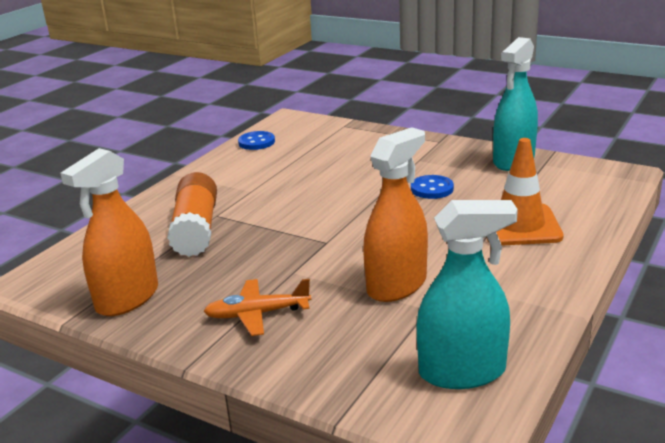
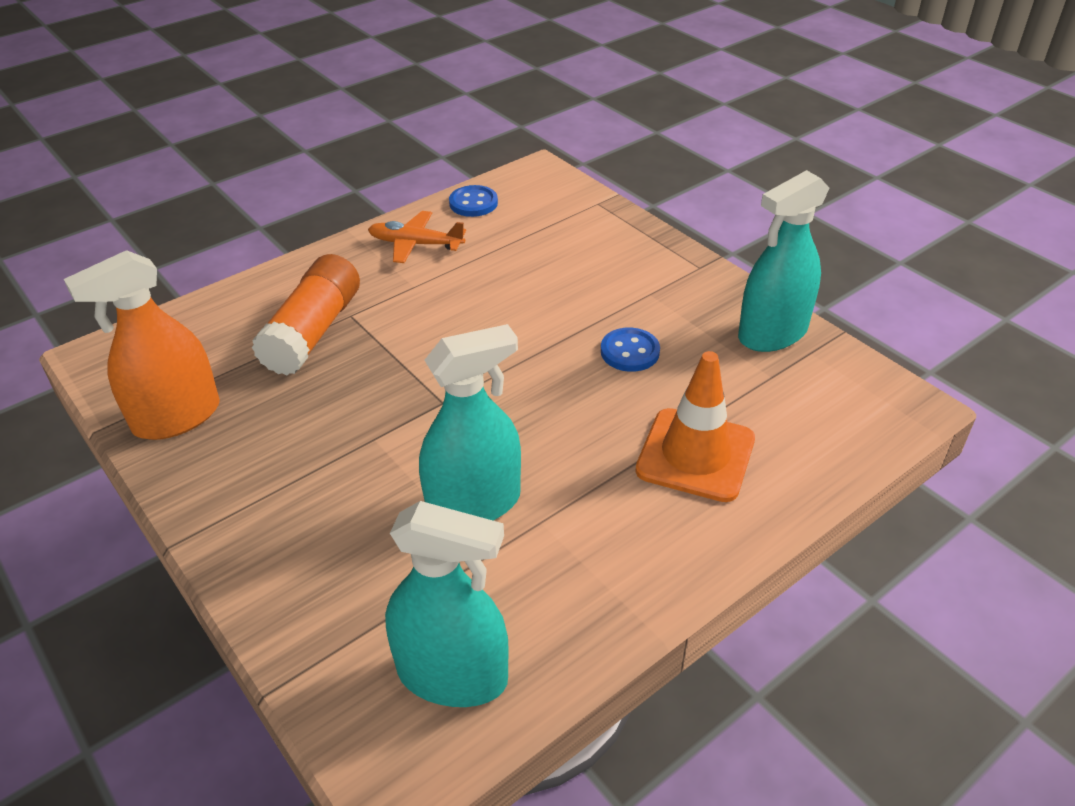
camera: 20 degrees right, 15 degrees up
orange plane [203,279,311,336] -> orange plane moved to [368,211,466,263]
orange spray bottle [363,127,428,302] -> turquoise spray bottle [419,324,521,521]

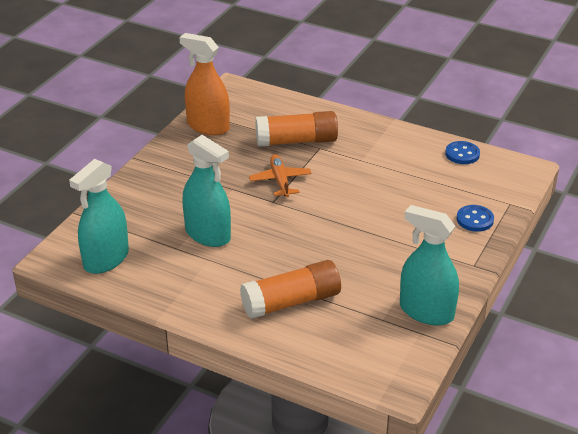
camera: 65 degrees right, 5 degrees down
orange plane [368,211,466,263] -> orange plane moved to [249,154,312,197]
turquoise spray bottle [385,501,509,707] -> turquoise spray bottle turned 45 degrees clockwise [69,159,129,274]
blue button [601,328,660,372] -> blue button moved to [456,205,494,232]
orange traffic cone [635,351,755,502] -> orange glue stick [240,260,341,319]

